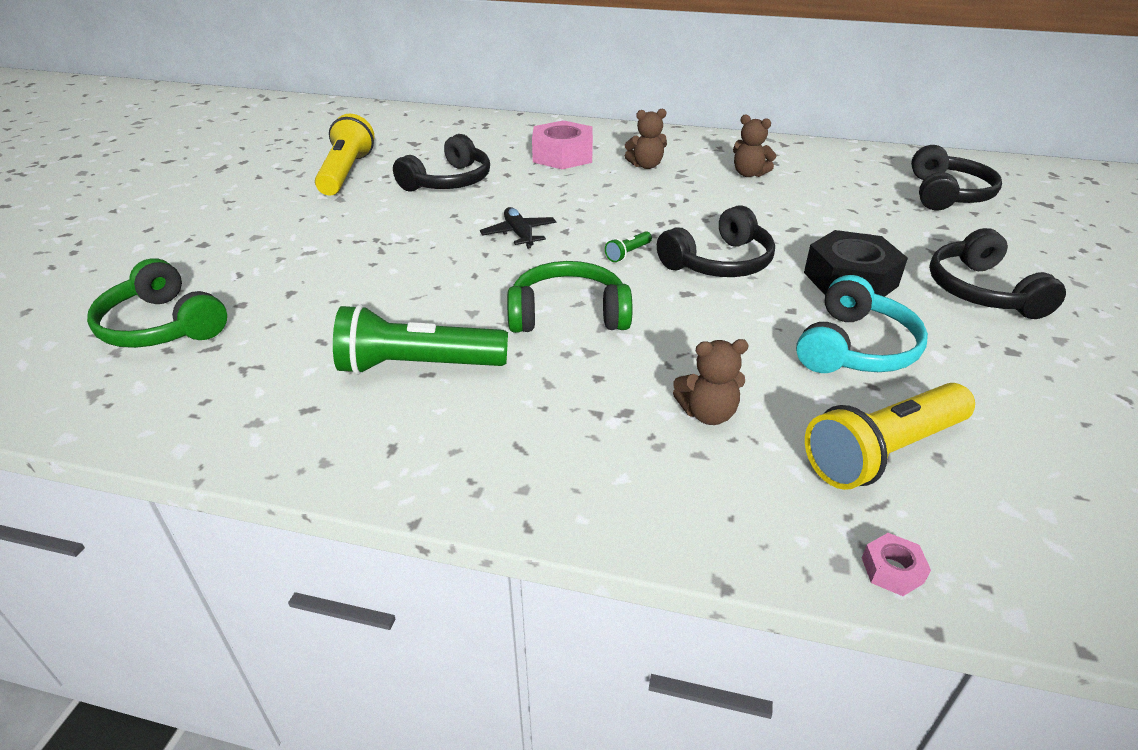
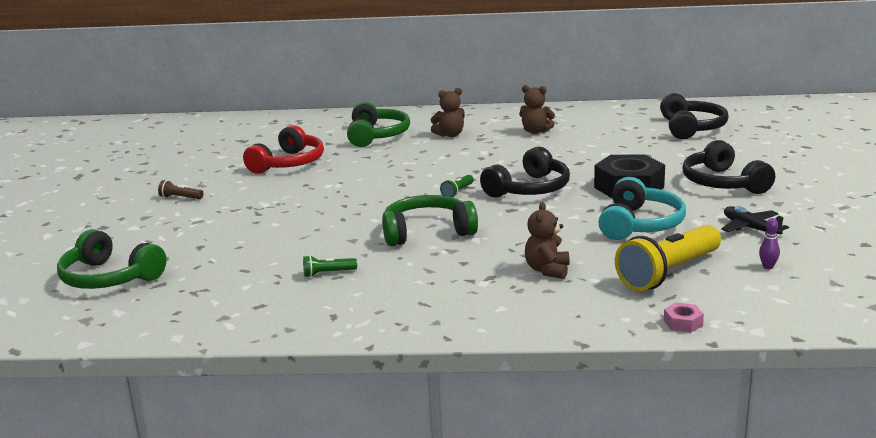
camera: 10 degrees left, 15 degrees down
yellow flashlight [315,114,374,196] -> none
green flashlight [333,304,508,375] -> green flashlight [303,255,357,277], size x0.43
black headphones [393,134,490,192] -> red headphones [243,125,324,174]
black plane [480,207,556,249] -> black plane moved to [721,206,789,236]
pink nut [532,120,593,169] -> green headphones [347,102,410,147]
brown teddy bear [673,339,749,425] -> brown teddy bear turned 120 degrees clockwise [525,202,570,279]
none -> brown flashlight [158,180,203,199]
none -> purple bowling pin [759,218,780,269]

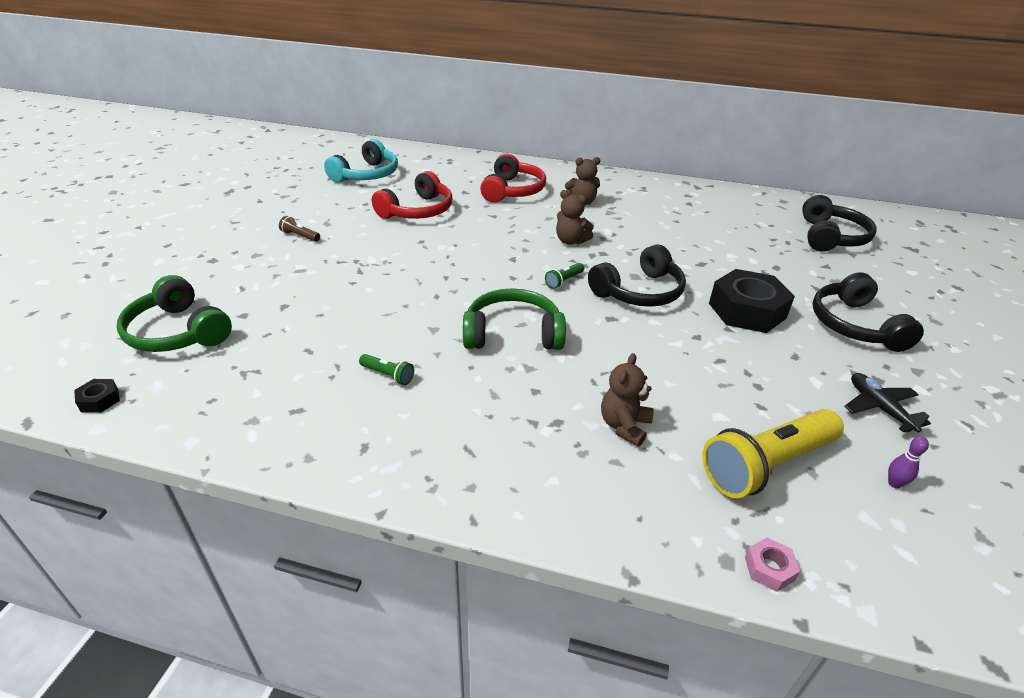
camera: 10 degrees right, 15 degrees up
green flashlight [303,255,357,277] -> green flashlight turned 150 degrees counterclockwise [359,354,414,385]
green headphones [347,102,410,147] -> red headphones [480,154,546,203]
brown teddy bear [519,85,555,134] -> brown teddy bear moved to [556,190,594,245]
turquoise headphones [598,177,686,240] -> turquoise headphones moved to [324,139,398,183]
none -> black nut [74,379,120,413]

